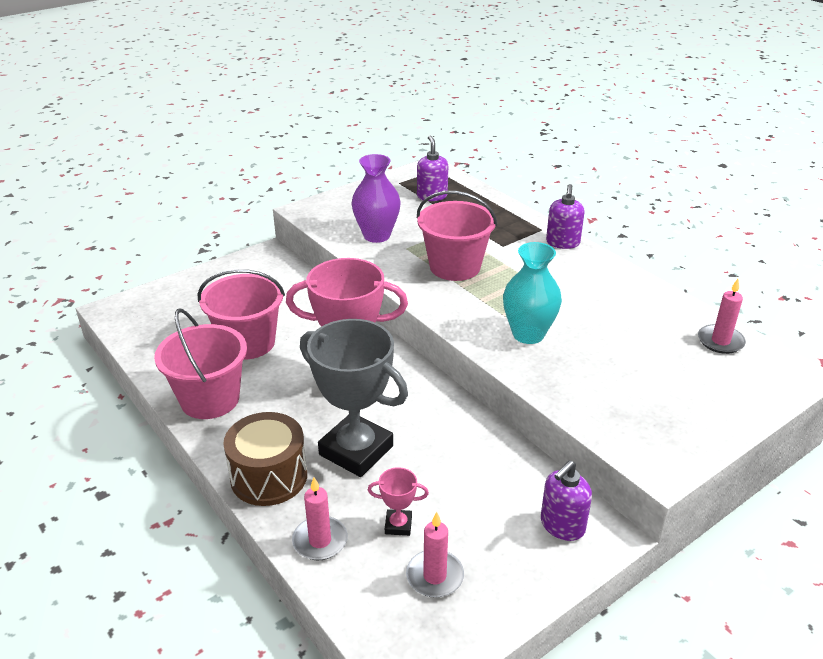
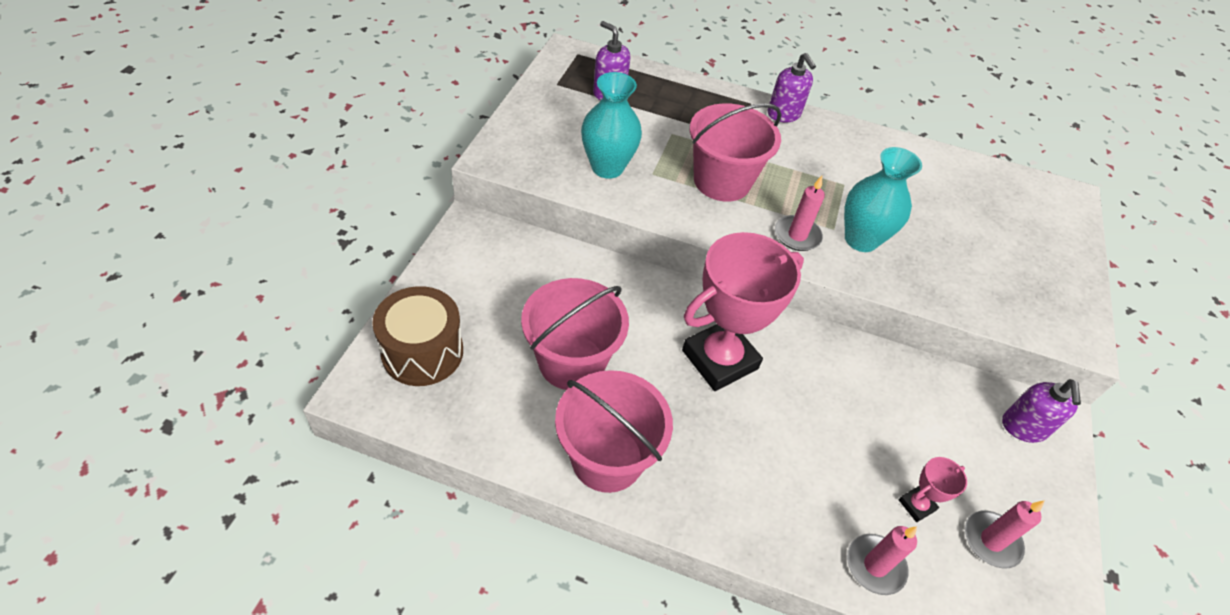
camera: 40 degrees left, 15 degrees up
brown drum [223,412,307,506] -> brown drum moved to [372,286,463,386]
grey trophy [300,319,408,477] -> none
purple vase [352,154,401,243] -> turquoise vase [581,72,642,179]
pink candle [698,279,746,354] -> pink candle moved to [775,176,825,251]

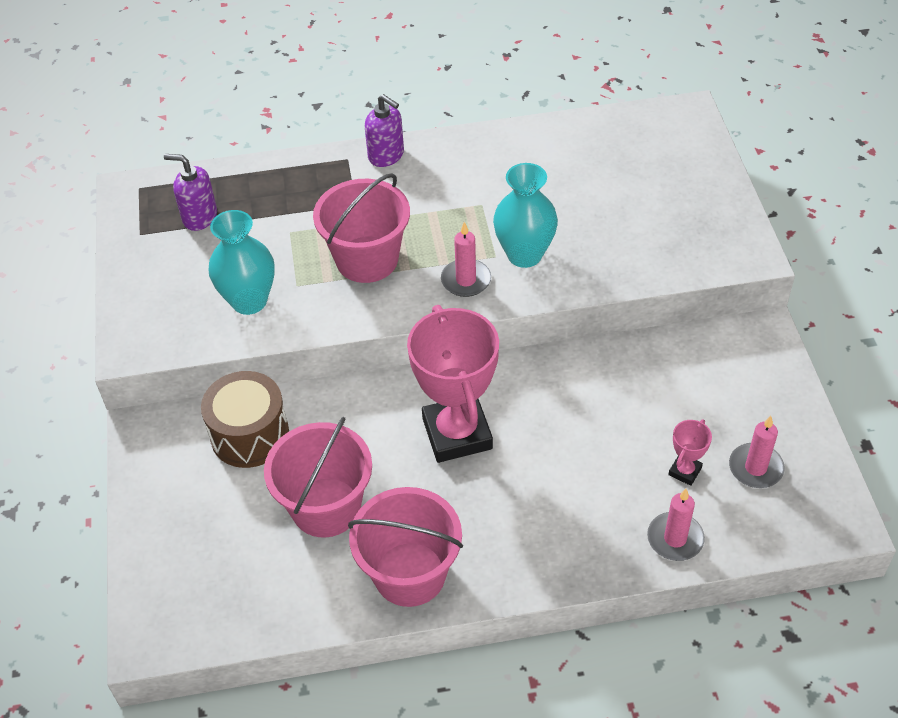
camera: 20 degrees left, 0 degrees up
brown drum [372,286,463,386] -> brown drum moved to [201,371,289,468]
pink trophy [682,232,804,391] -> pink trophy turned 45 degrees counterclockwise [407,305,499,463]
purple soap dispenser [1002,379,1081,443] -> none

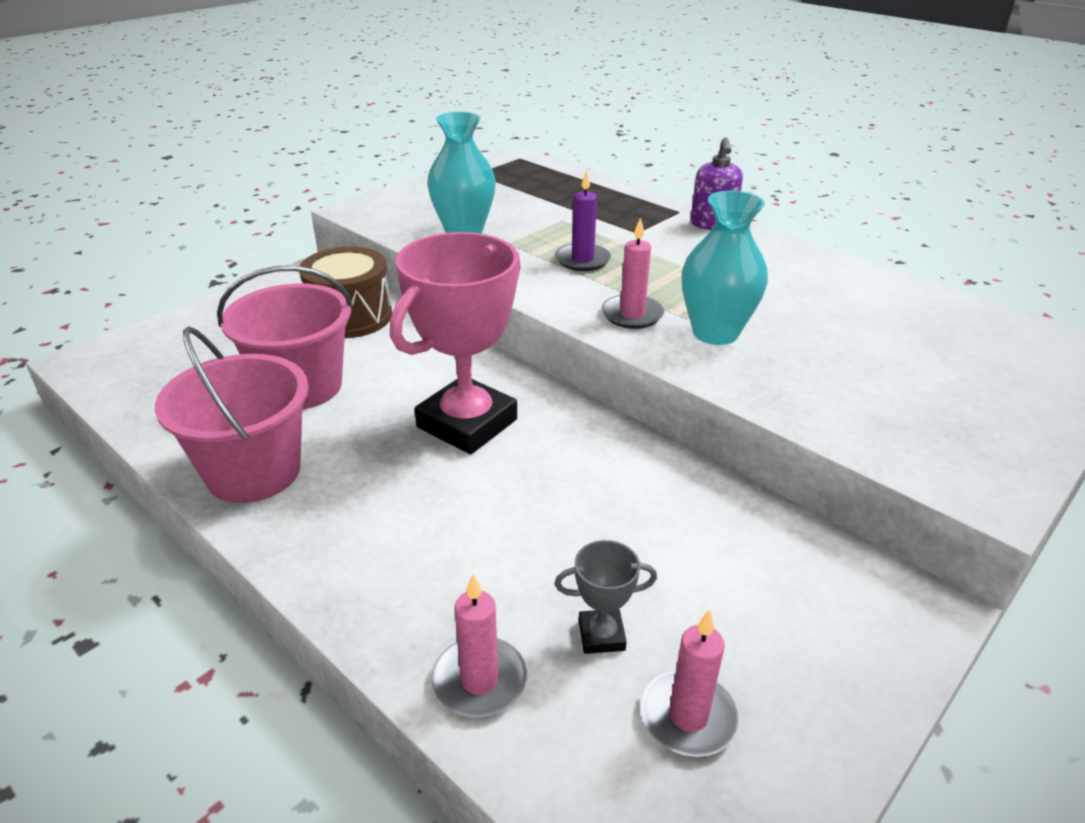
camera: 50 degrees right, 15 degrees down
purple soap dispenser [164,154,217,231] -> none
pink bucket [313,173,410,283] -> purple candle [555,170,611,271]
pink trophy [668,420,712,486] -> grey trophy [555,540,657,654]

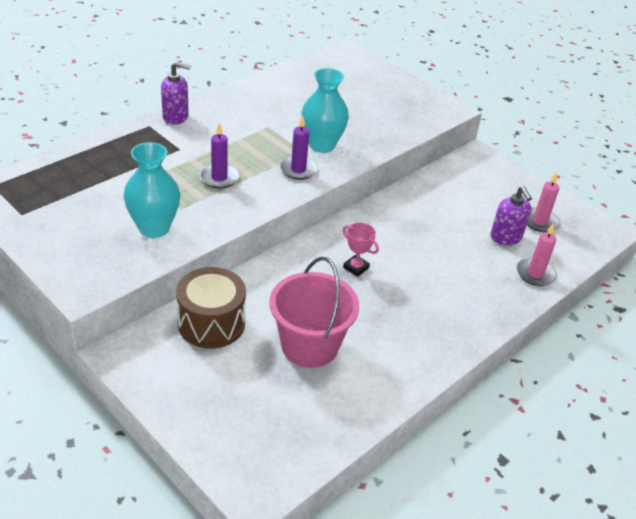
camera: 90 degrees left, 5 degrees up
pink bucket [155,326,309,503] -> none
pink trophy [390,232,521,454] -> pink trophy [343,223,379,277], size x0.43
grey trophy [555,540,657,654] -> purple soap dispenser [490,186,532,245]
pink candle [601,217,664,329] -> purple candle [280,116,318,180]

